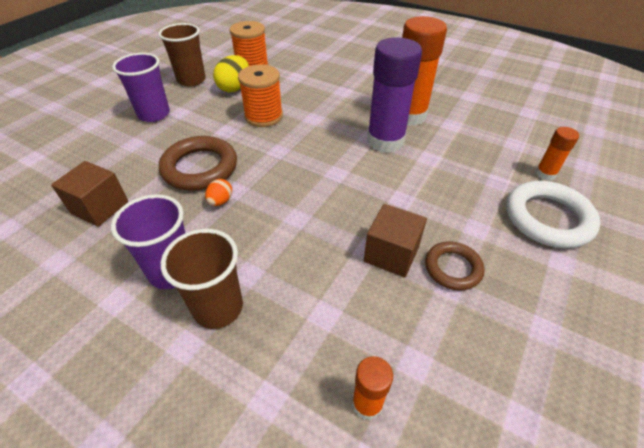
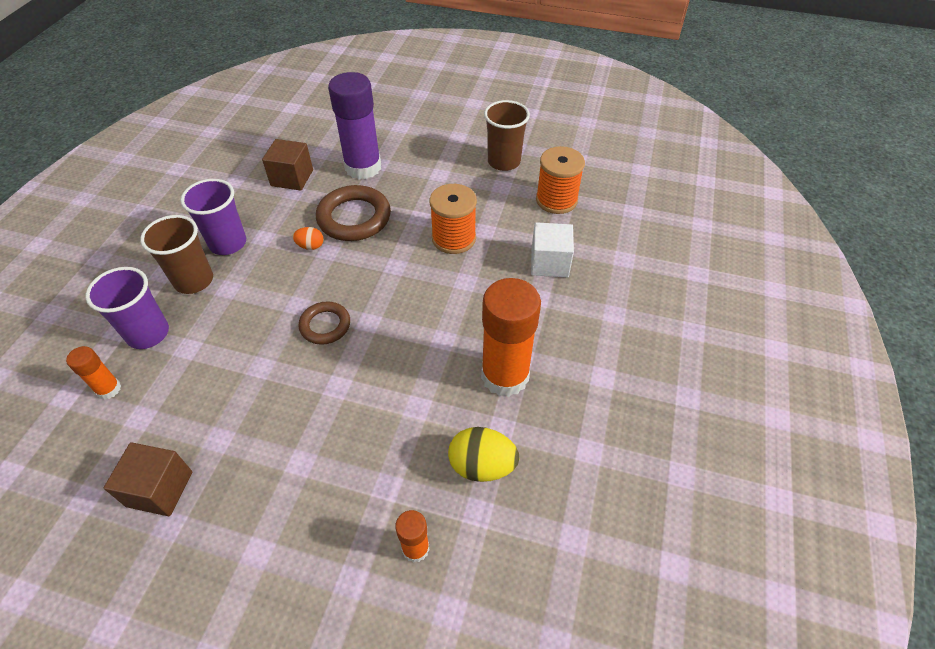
camera: 75 degrees right, 5 degrees up
purple cup [112,53,170,122] -> purple cup moved to [86,267,169,349]
yellow egg [213,55,249,92] -> yellow egg moved to [448,427,519,482]
brown cube [364,204,427,278] -> brown cube moved to [104,442,192,516]
purple glue stick [367,37,422,153] -> purple glue stick moved to [328,72,381,179]
brown ring [425,241,485,291] -> brown ring moved to [299,301,350,345]
white ring [506,181,600,248] -> none
none -> white cube [531,222,574,277]

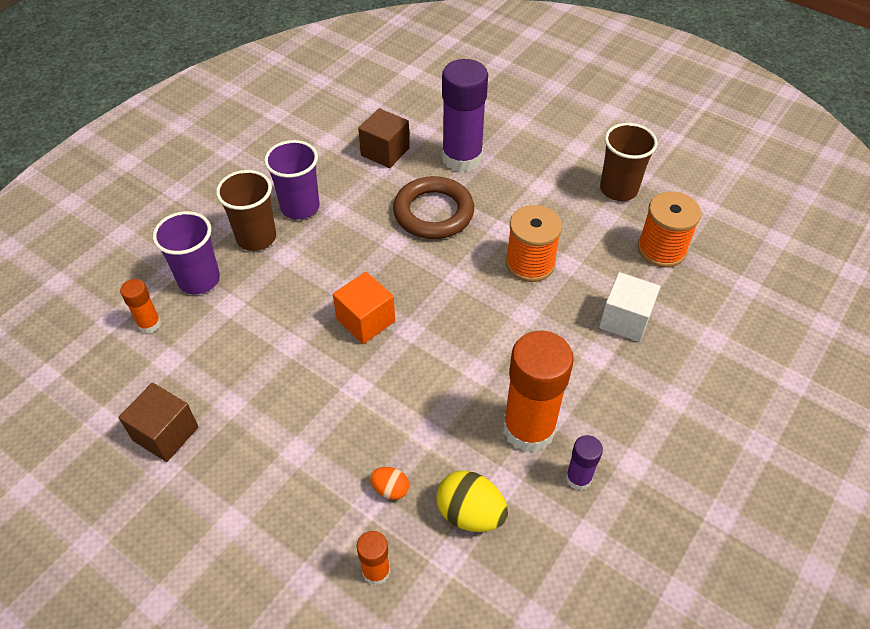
camera: 20 degrees right, 0 degrees up
orange egg [293,227,324,250] -> orange egg moved to [370,467,409,500]
brown ring [299,301,350,345] -> orange cube [333,272,395,344]
none -> purple glue stick [566,435,603,490]

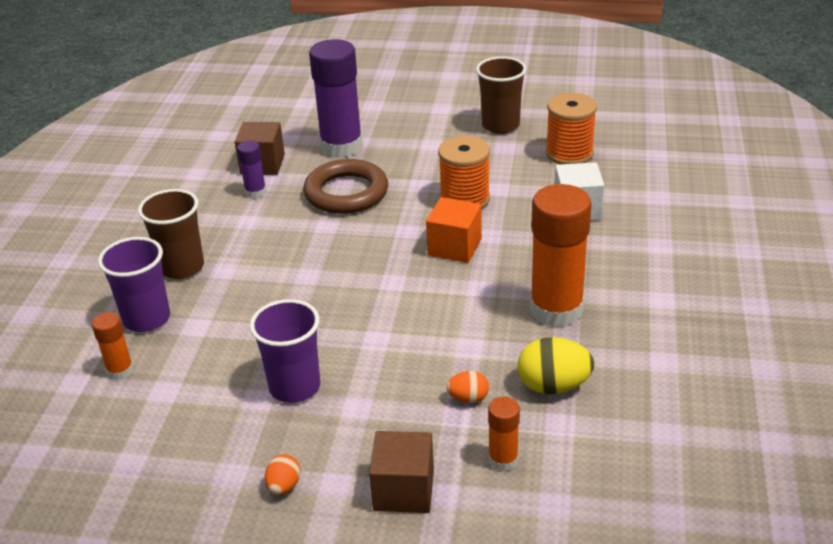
camera: 25 degrees left, 15 degrees down
brown cube [118,383,198,462] -> brown cube moved to [369,431,434,513]
purple cup [264,140,319,219] -> purple cup moved to [250,299,320,403]
orange cube [333,272,395,344] -> orange cube moved to [426,197,482,263]
purple glue stick [566,435,603,490] -> purple glue stick moved to [237,140,266,198]
none -> orange egg [265,454,301,495]

